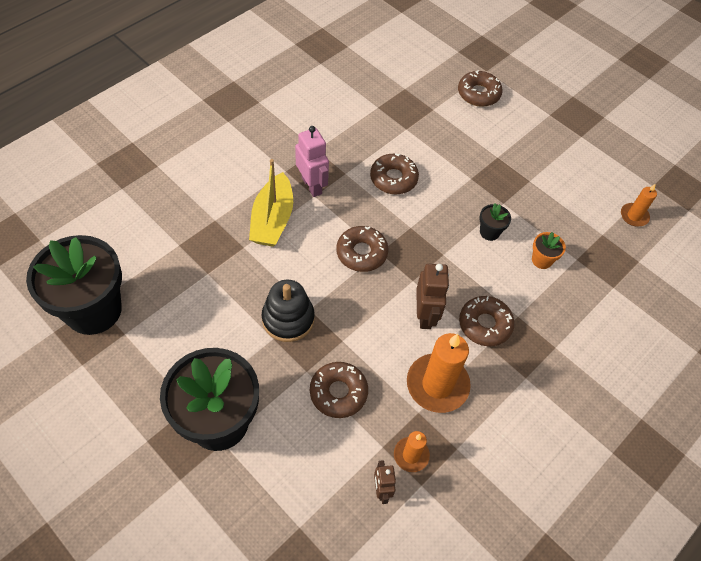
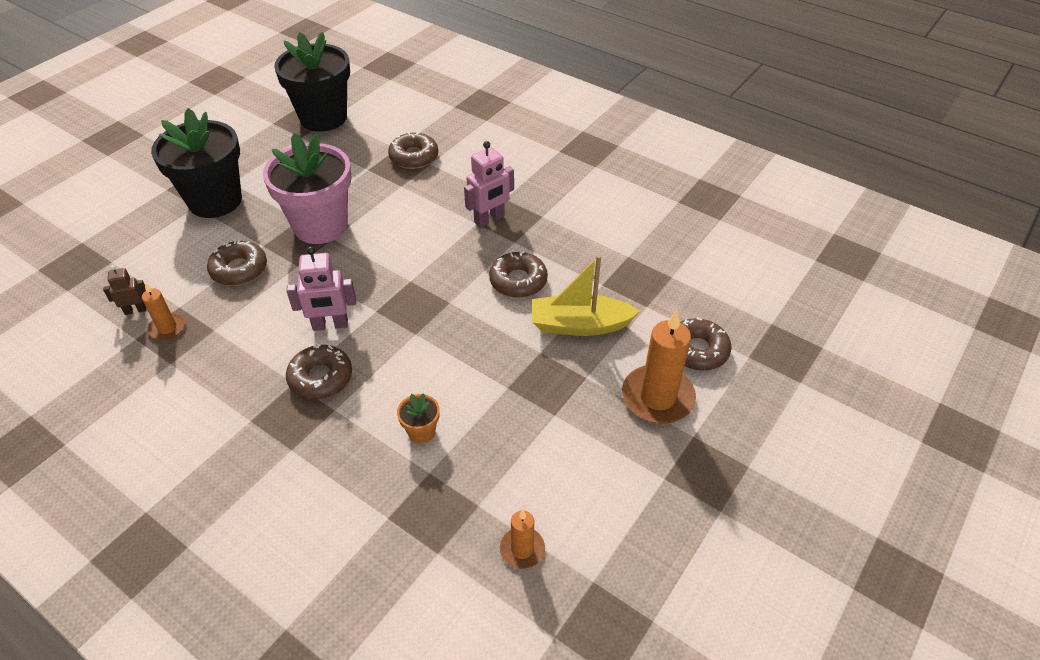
camera: 85 degrees right, 10 degrees down
yellow boat [249,159,293,247] -> yellow boat moved to [532,255,640,336]
black stacking toy [262,280,315,342] -> pink flower pot [263,133,352,244]
brown donut [336,226,389,272] -> brown donut moved to [388,132,438,169]
orange candle [407,333,471,413] -> orange candle moved to [622,310,696,424]
brown robot [416,264,449,329] -> pink robot [286,246,356,331]
black flower pot [479,203,511,241] -> none

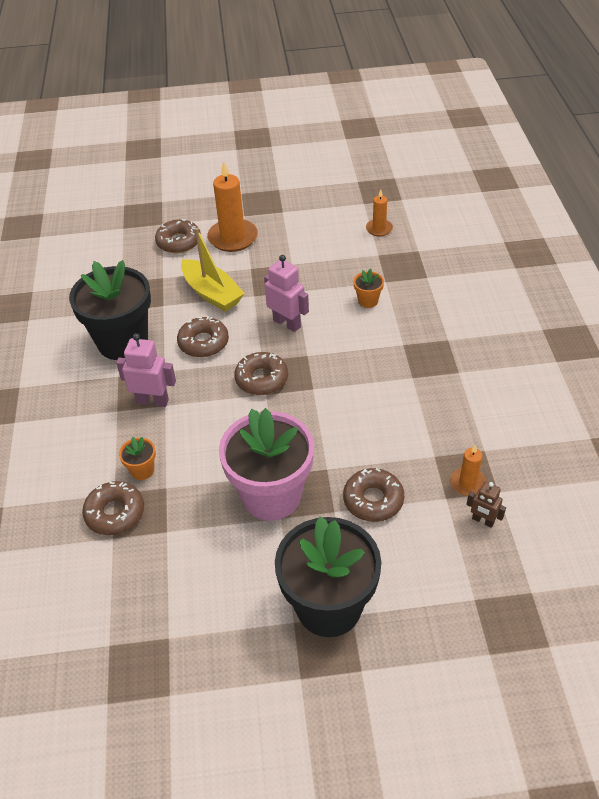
camera: 130 degrees left, 0 degrees up
black flower pot [274,32,350,132] -> black flower pot moved to [69,260,151,360]
pink robot [286,246,356,331] -> pink robot moved to [264,255,309,332]
brown donut [286,344,352,400] -> brown donut moved to [234,352,288,395]
none -> orange flower pot [119,437,156,480]

